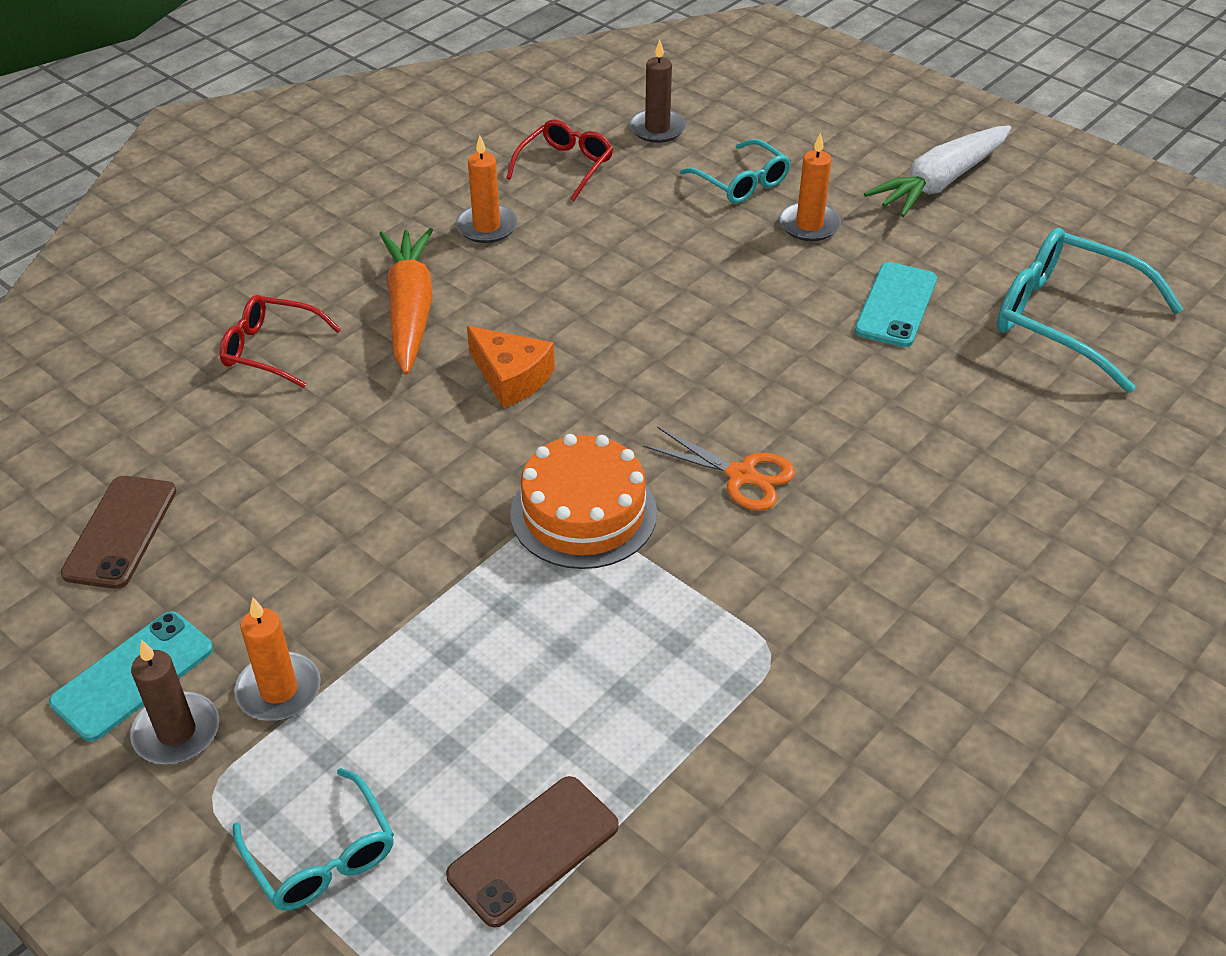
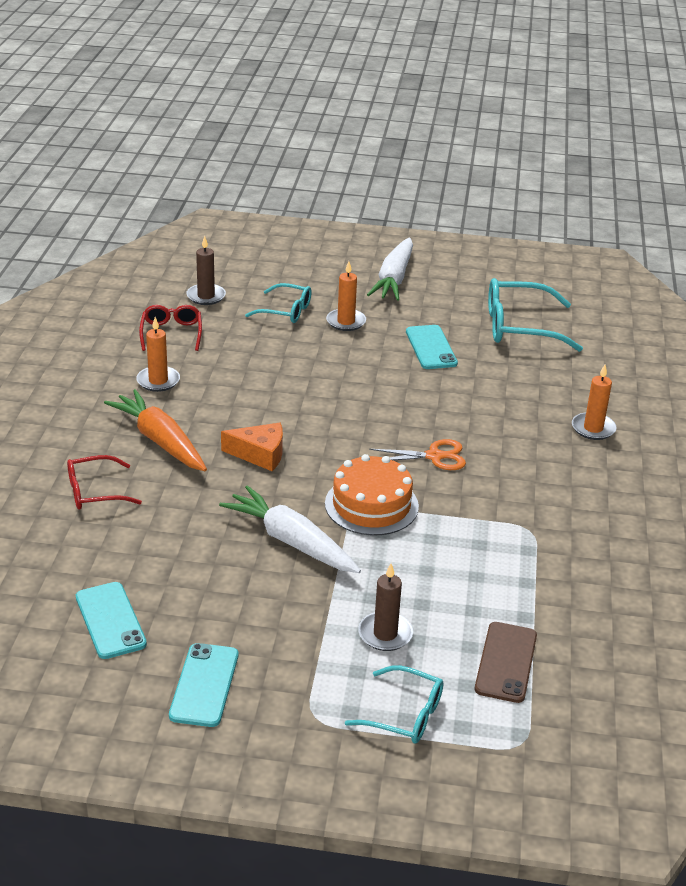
camera: 35 degrees left, 10 degrees down
brown phone [61,476,176,589] -> turquoise phone [76,582,147,659]
brown candle [130,640,219,764] -> brown candle moved to [358,563,413,651]
orange candle [234,598,321,721] -> orange candle moved to [572,364,617,440]
none -> white carrot [219,485,361,573]

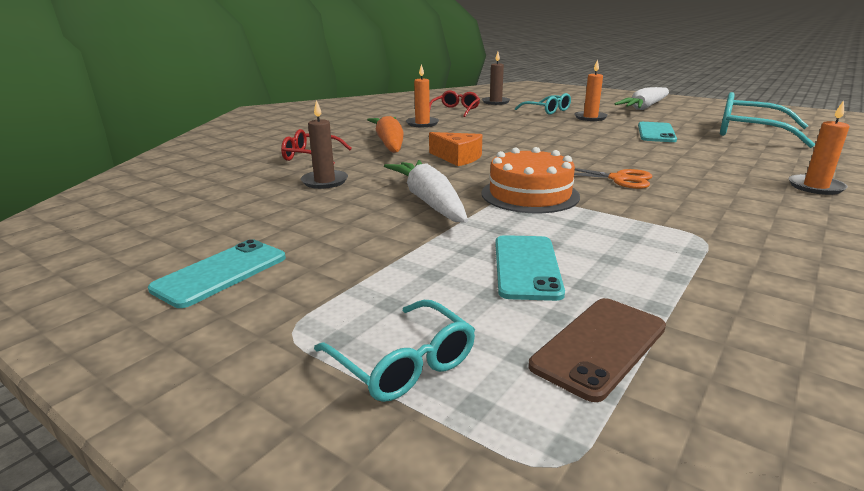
camera: 30 degrees right, 10 degrees down
turquoise phone [76,582,147,659] -> turquoise phone moved to [495,235,565,301]
brown candle [358,563,413,651] -> brown candle moved to [301,100,348,189]

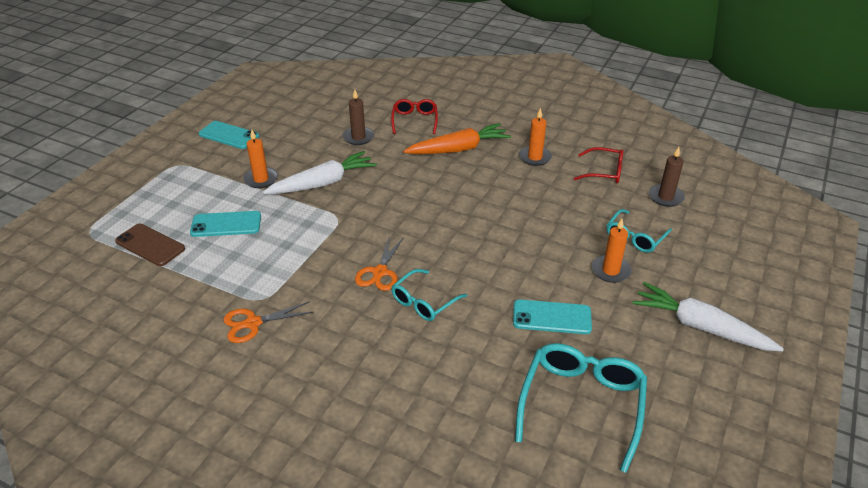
camera: 80 degrees right, 15 degrees up
turquoise glasses [314,300,475,402] -> turquoise glasses moved to [392,269,467,321]
orange cheese [429,132,482,166] -> none
orange cake [481,147,580,213] -> none
orange candle [789,100,850,195] -> orange candle moved to [243,130,278,188]
none -> orange scissors [223,301,314,343]

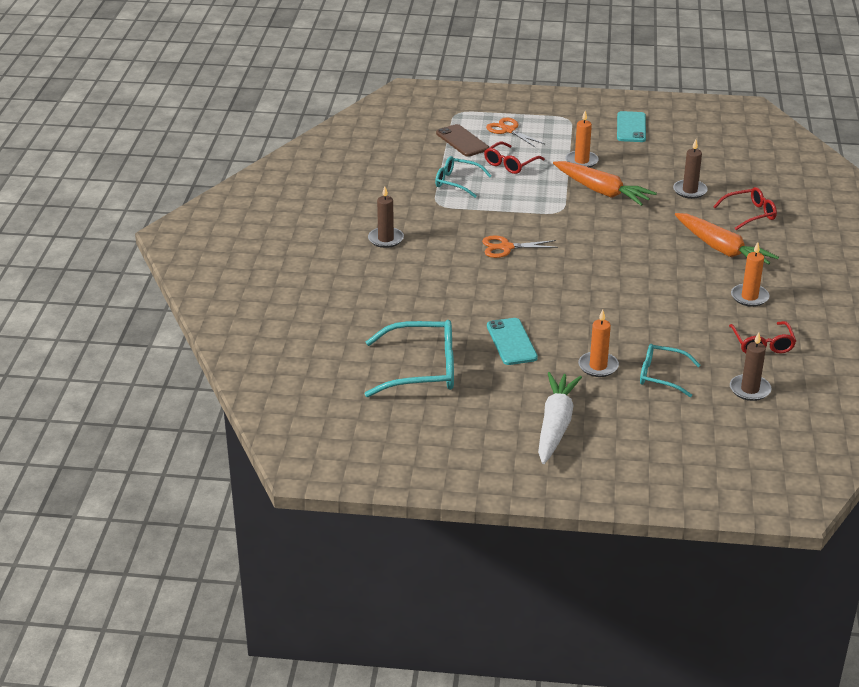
camera: 70 degrees right, 5 degrees down
brown phone [115,224,185,266] -> brown phone turned 45 degrees counterclockwise [436,124,489,157]
turquoise phone [190,211,261,237] -> red glasses [484,142,545,174]
orange scissors [223,301,314,343] -> orange scissors moved to [486,118,545,148]
white carrot [263,151,377,194] -> orange carrot [553,161,657,206]
turquoise glasses [392,269,467,321] -> turquoise glasses moved to [435,156,492,198]
none -> brown candle [368,186,404,248]

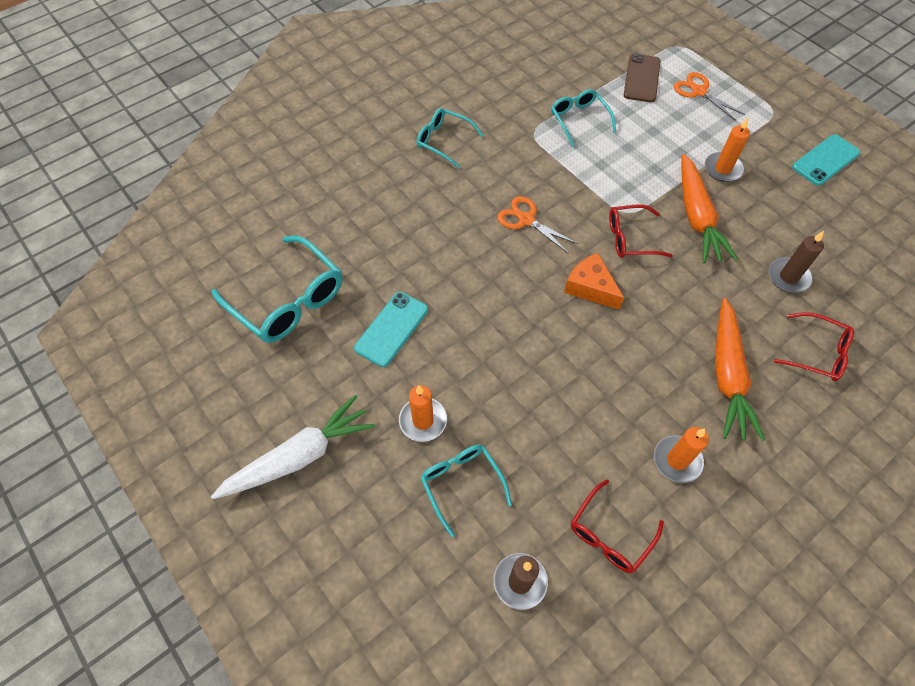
camera: 45 degrees right, 25 degrees up
brown candle [368,186,404,248] -> turquoise glasses [416,108,484,168]
red glasses [484,142,545,174] -> red glasses moved to [609,205,673,258]
orange scissors [486,118,545,148] -> orange scissors turned 45 degrees counterclockwise [674,72,745,121]
none -> orange cheese [564,253,624,310]

